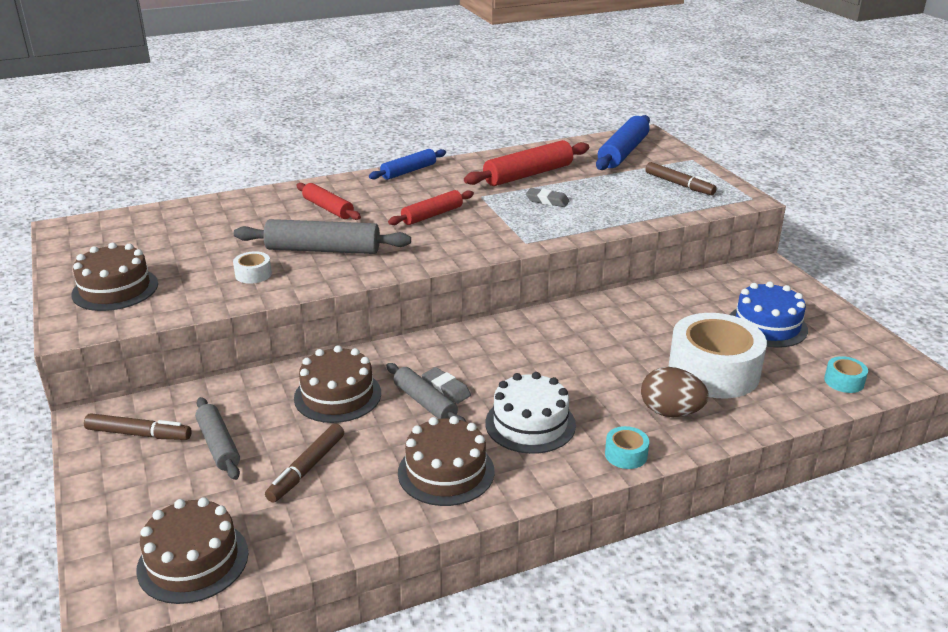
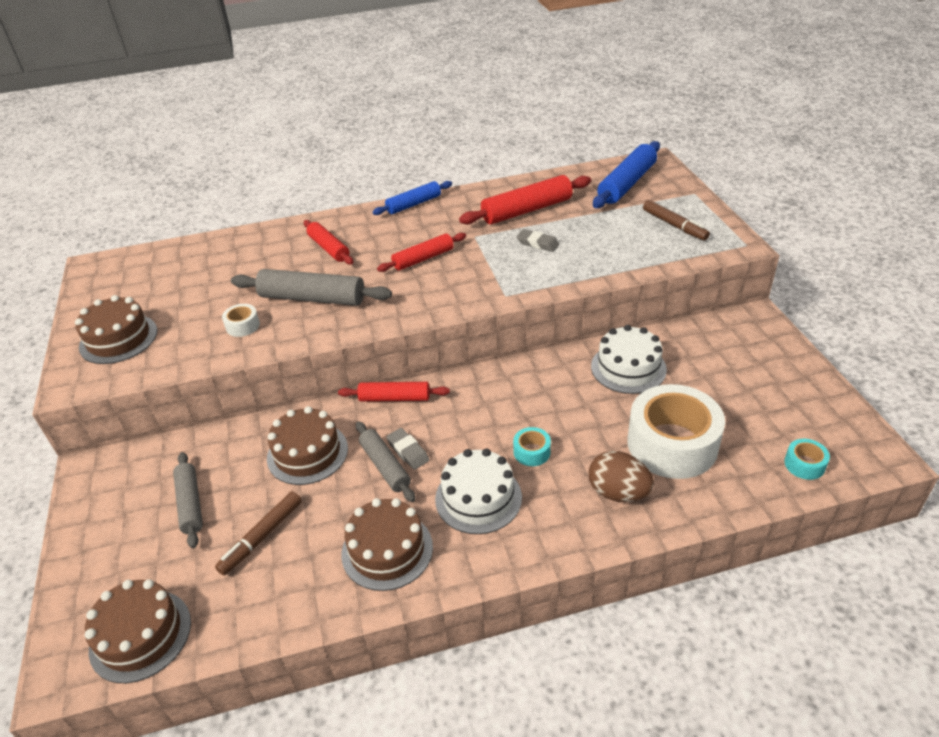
camera: 10 degrees right, 10 degrees up
brown marker [84,413,192,440] -> none
turquoise tape [605,426,649,469] -> turquoise tape moved to [513,427,551,466]
blue cake [730,281,808,348] -> none
none -> red rolling pin [338,382,450,402]
none -> white cake [591,325,667,394]

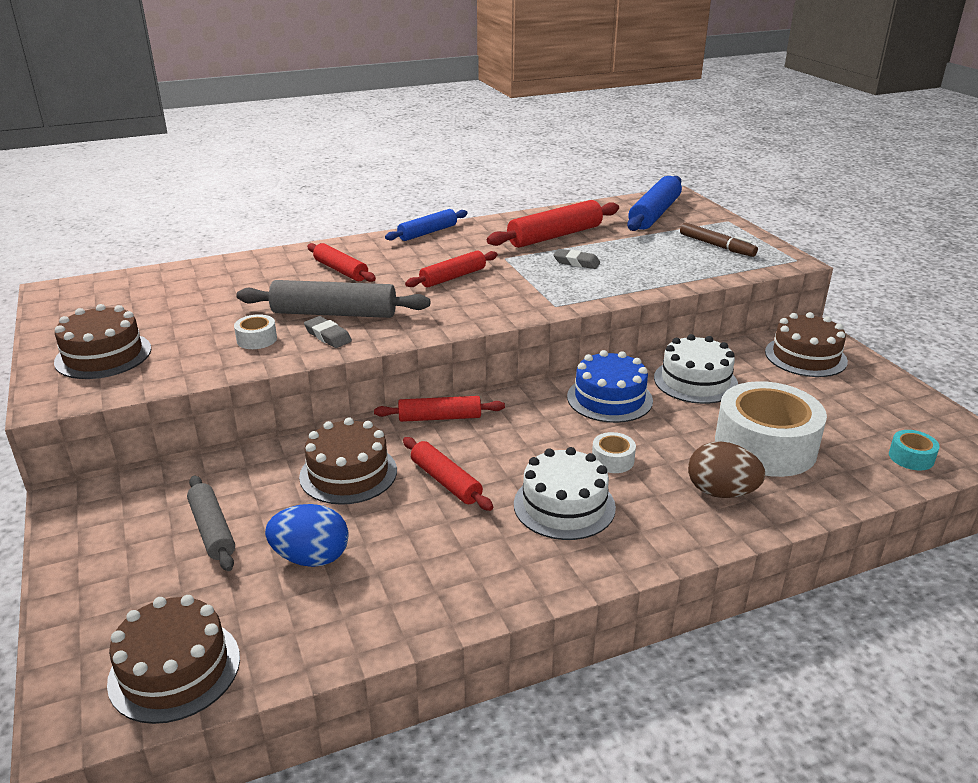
camera: 10 degrees left, 10 degrees down
brown marker [215,491,302,575] -> blue egg [265,504,349,567]
brown cake [341,498,433,591] -> brown cake moved to [765,312,848,377]
grey rolling pin [356,421,415,502] -> red rolling pin [403,437,493,511]
grey eraser [386,428,429,470] -> grey eraser moved to [304,316,352,348]
turquoise tape [513,427,551,466] -> white tape [592,432,636,473]
none -> blue cake [567,350,653,423]

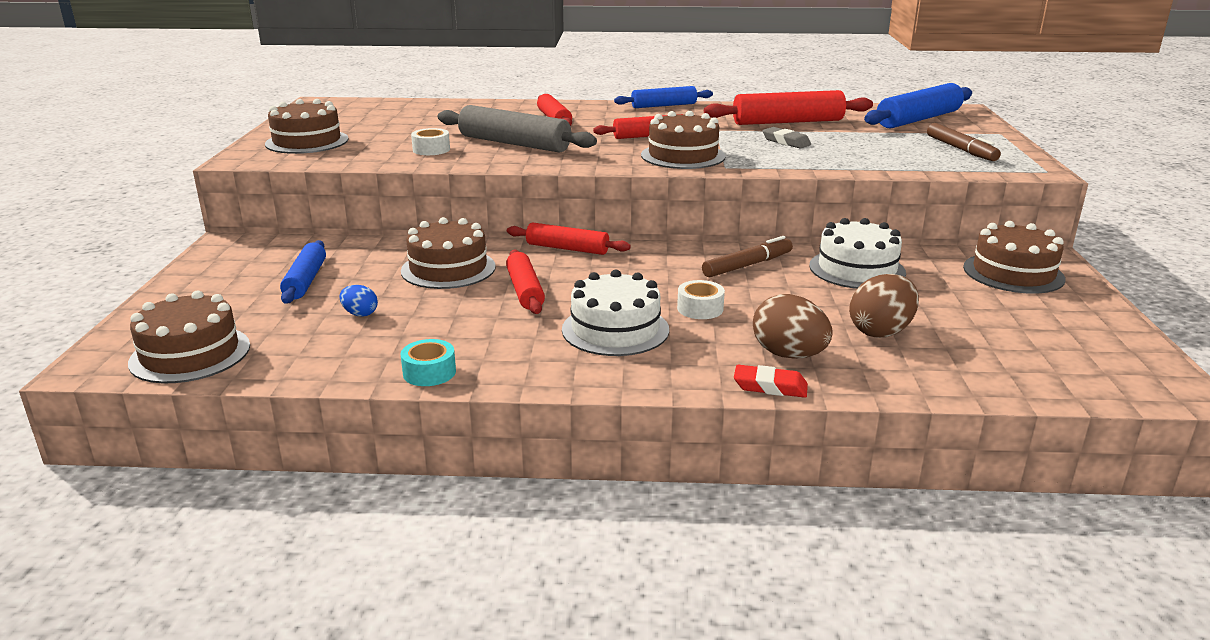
camera: 25 degrees right, 5 degrees down
grey rolling pin [187,475,235,571] -> blue rolling pin [280,240,326,304]
blue egg [265,504,349,567] -> blue egg [340,285,378,317], size x0.53
grey eraser [304,316,352,348] -> none
blue cake [567,350,653,423] -> brown marker [702,236,793,277]
white tape [715,381,827,477] -> brown egg [849,274,919,338]
turquoise tape [889,430,940,471] -> turquoise tape moved to [400,339,456,386]
none -> brown cake [641,111,726,169]
none -> red eraser [734,365,808,398]

